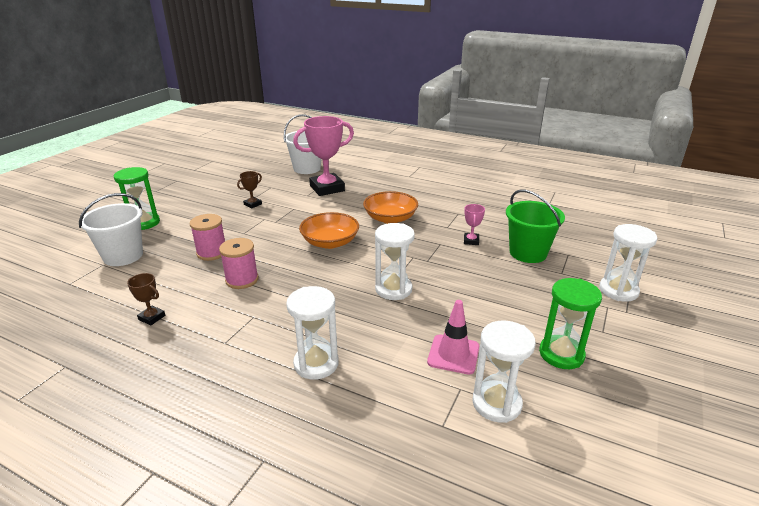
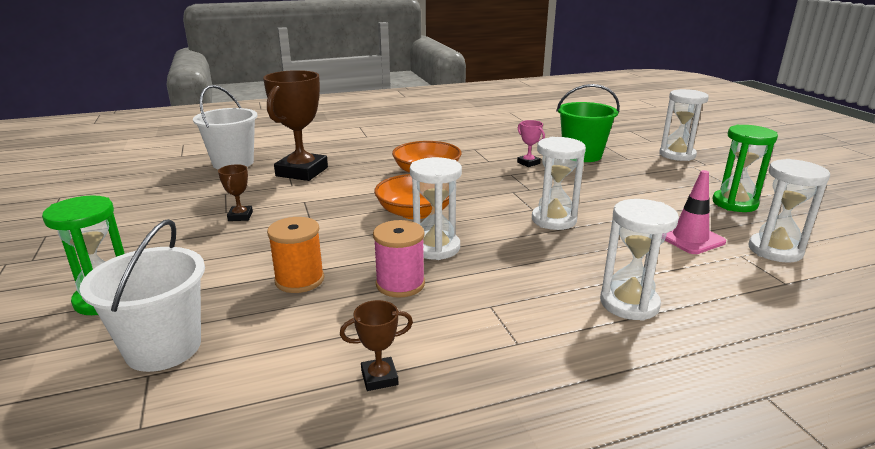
camera: 45 degrees left, 5 degrees down
pink spool [190,214,225,261] -> orange spool [267,217,324,293]
pink trophy [293,116,354,196] -> brown trophy [263,70,328,181]
none -> white hourglass [410,157,462,260]

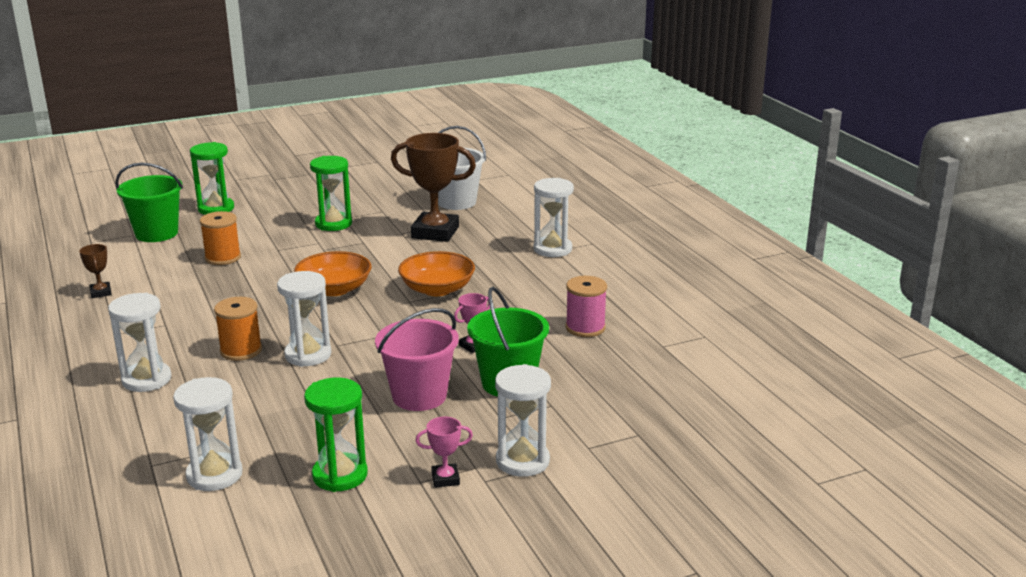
camera: 85 degrees right, 0 degrees up
white bucket [80,219,205,372] -> green bucket [115,163,183,242]
brown trophy [218,164,253,221] -> green hourglass [310,156,352,231]
pink spool [373,220,425,298] -> pink spool moved to [566,276,607,337]
white hourglass [410,157,462,260] -> white hourglass moved to [534,178,574,257]
pink traffic cone [665,170,726,254] -> none
none -> orange spool [214,297,262,361]
none -> pink bucket [375,308,459,411]
none -> pink trophy [415,417,473,488]

